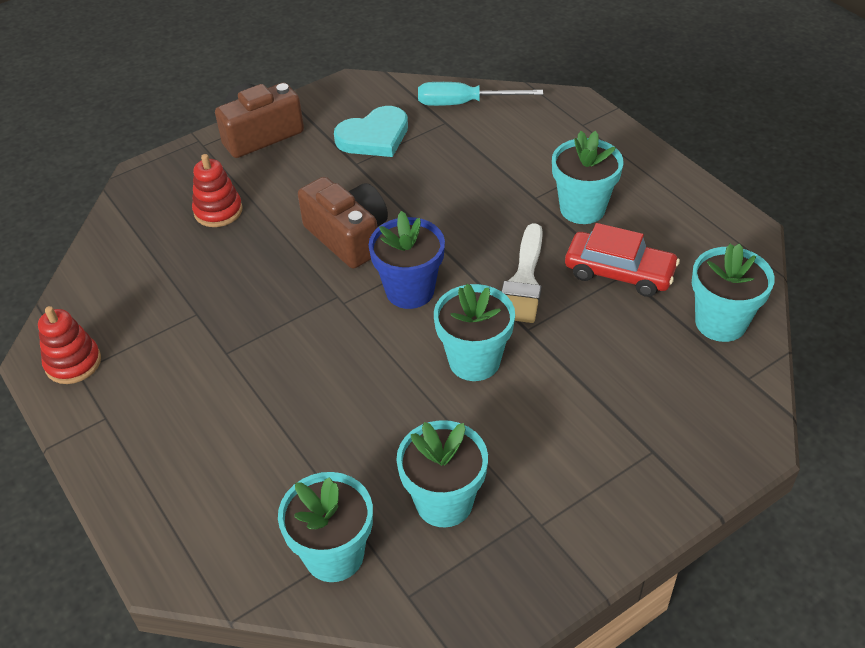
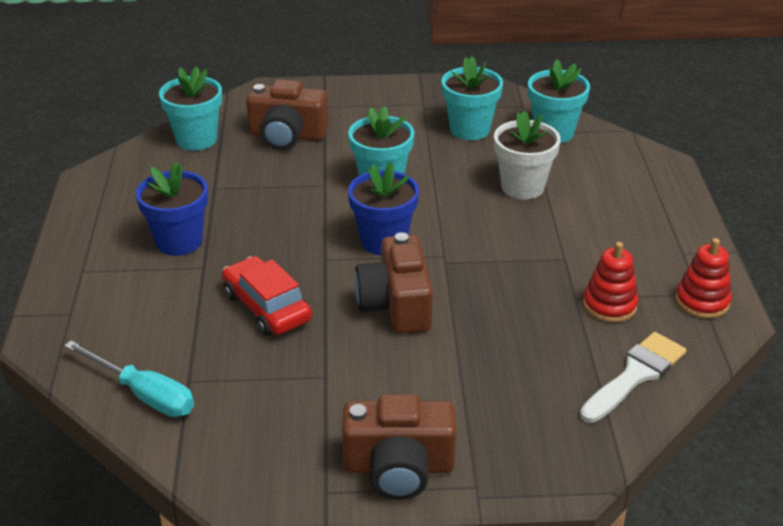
camera: 150 degrees left, 10 degrees down
red stacking toy [192,154,243,227] -> red stacking toy moved to [583,242,638,322]
turquoise heart [334,106,408,157] -> none
white brush [501,223,543,323] -> white brush moved to [580,332,686,423]
turquoise flower pot [552,131,623,224] -> blue flower pot [136,162,208,256]
red car [565,223,680,297] -> red car moved to [222,256,312,336]
none -> brown camera [246,79,329,150]
none -> white flower pot [494,111,561,199]

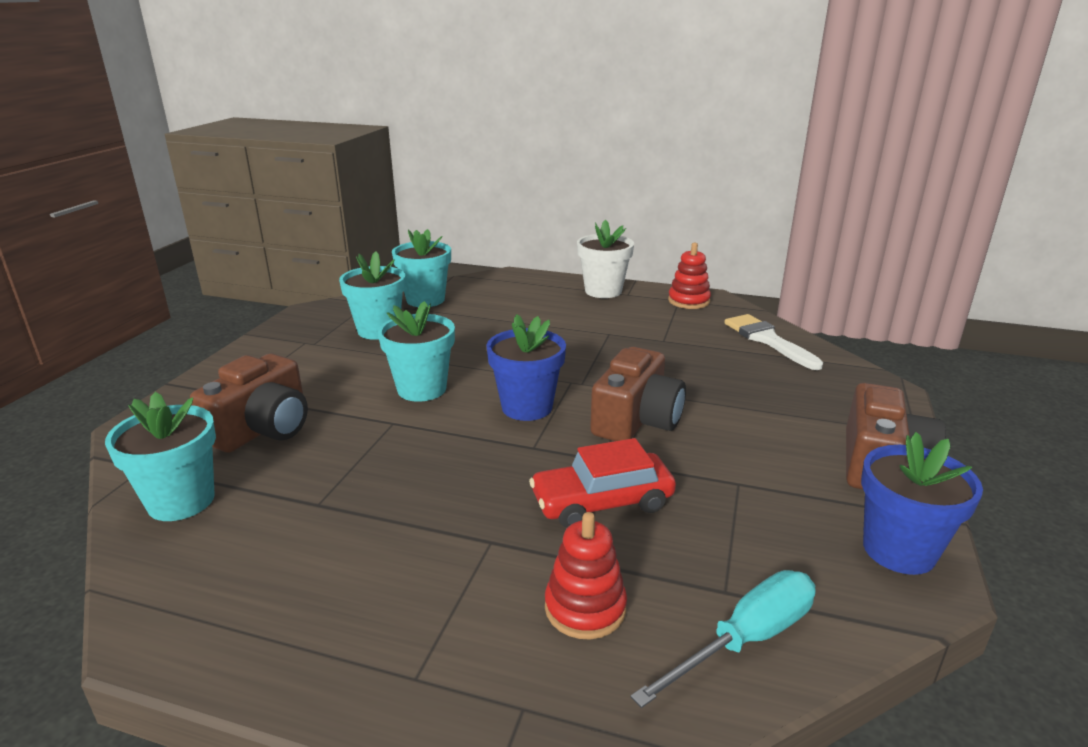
camera: 70 degrees left, 10 degrees down
blue flower pot [136,162,208,256] -> blue flower pot moved to [861,432,983,575]
brown camera [355,232,433,334] -> brown camera turned 75 degrees counterclockwise [590,347,686,441]
white flower pot [494,111,561,199] -> white flower pot moved to [577,220,634,298]
red stacking toy [583,242,638,322] -> red stacking toy moved to [545,512,627,639]

